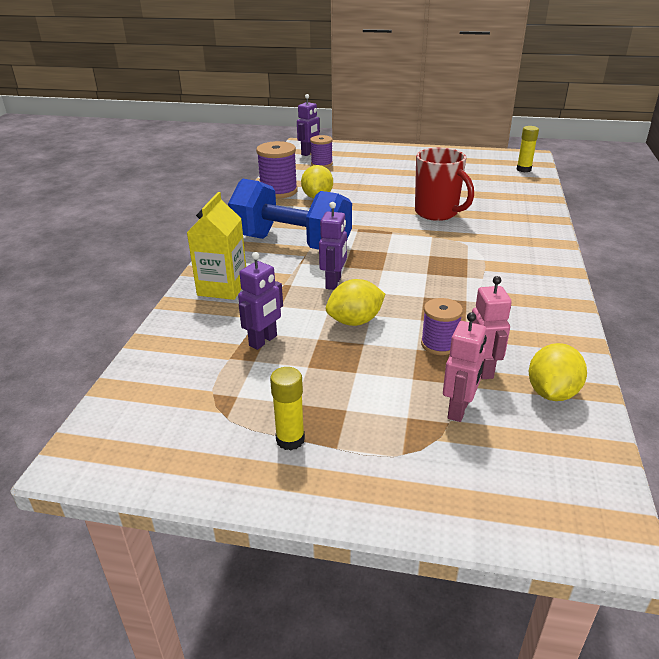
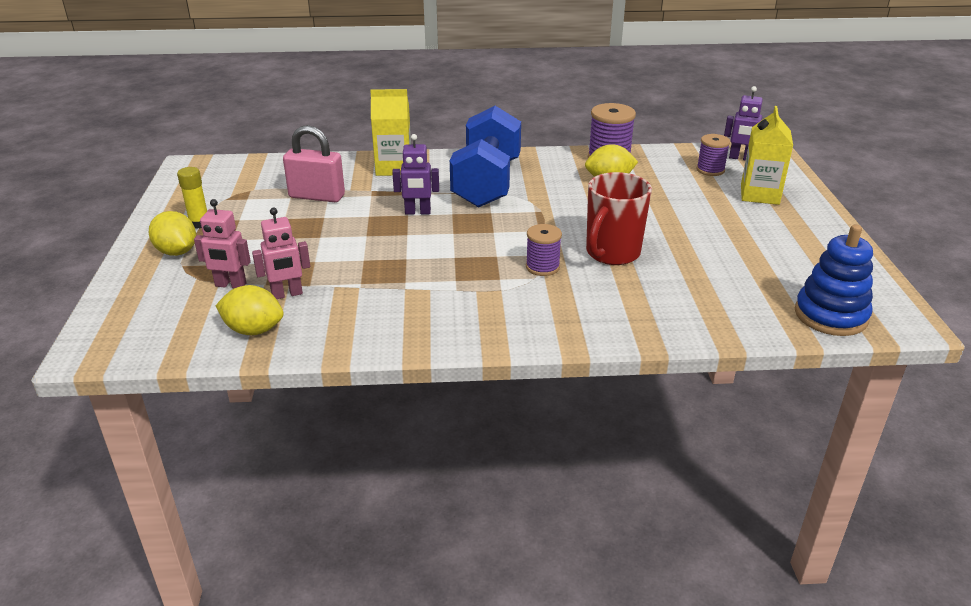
camera: 75 degrees right, 0 degrees up
purple robot [238,252,283,350] -> pink padlock [283,125,345,202]
yellow lemon [326,279,385,326] -> yellow lemon moved to [149,211,196,256]
purple spool [421,298,463,355] -> purple spool moved to [526,224,562,276]
yellow glue stick [517,126,539,172] -> blue stacking toy [795,224,873,336]
none -> yellow carton [741,106,793,205]

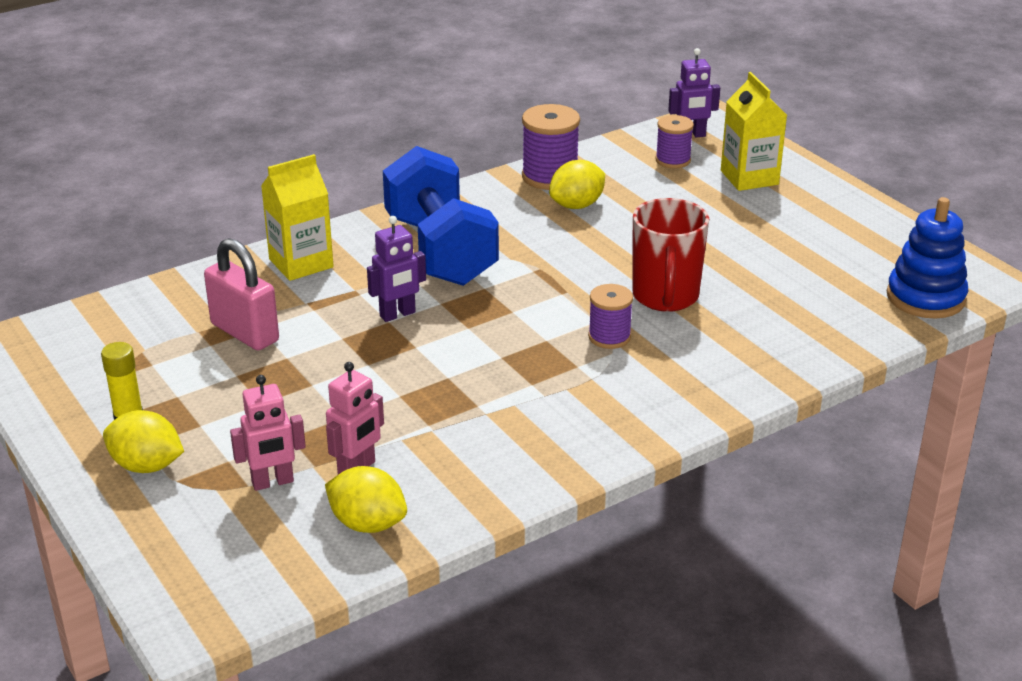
camera: 30 degrees left, 0 degrees up
yellow lemon [215,285,284,335] -> yellow lemon turned 45 degrees clockwise [325,466,407,533]
pink padlock [283,125,345,202] -> pink padlock turned 60 degrees clockwise [204,238,279,350]

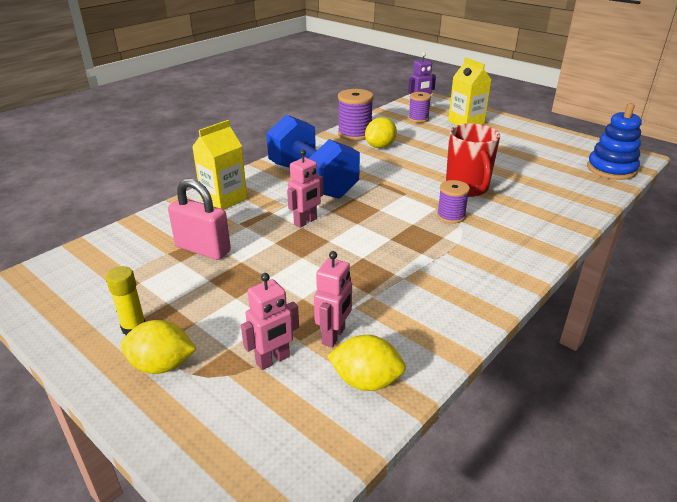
camera: 15 degrees left, 0 degrees up
purple robot [367,216,426,322] -> pink robot [287,149,323,228]

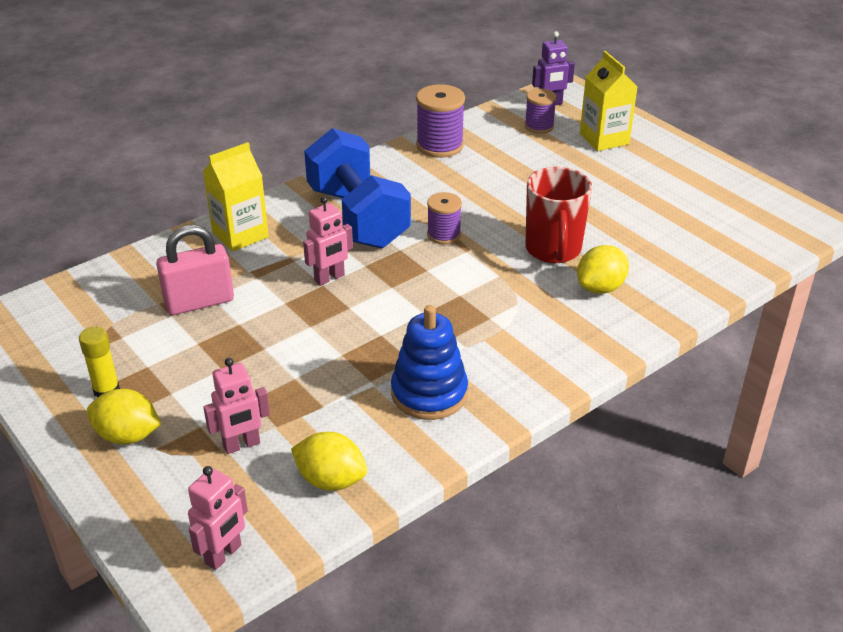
camera: 10 degrees right, 5 degrees up
pink padlock [168,178,231,260] -> pink padlock turned 60 degrees counterclockwise [156,225,234,315]
pink robot [314,251,352,347] -> pink robot moved to [188,466,248,570]
yellow lemon [365,117,397,148] -> yellow lemon moved to [577,245,629,294]
purple spool [437,180,470,223] -> purple spool moved to [427,192,462,244]
blue stacking toy [587,103,642,180] -> blue stacking toy moved to [391,305,468,420]

